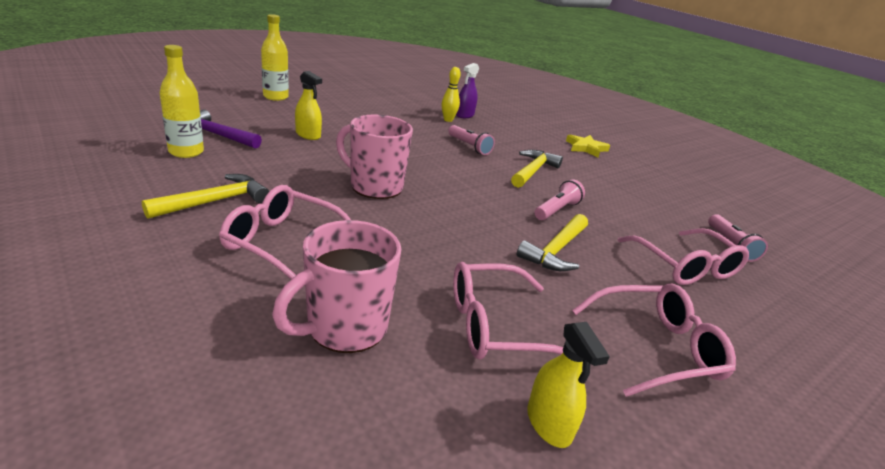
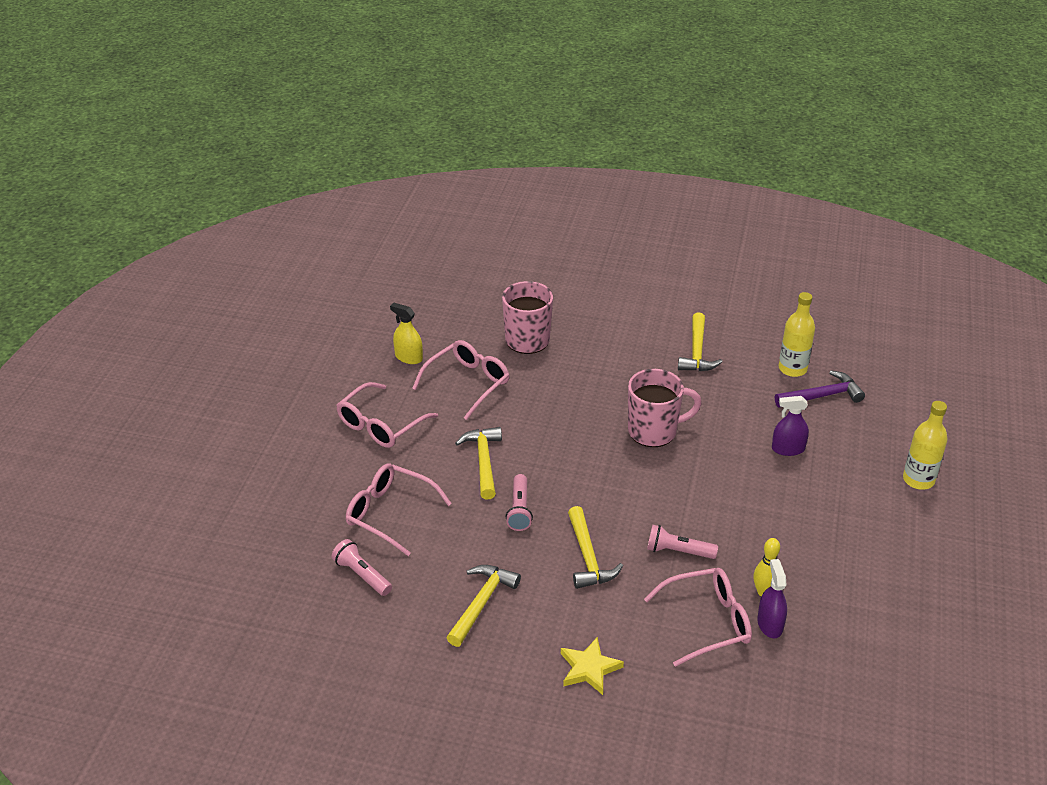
camera: 145 degrees right, 10 degrees up
pink glasses [219,185,351,279] -> pink glasses moved to [644,568,752,667]
yellow spray bottle [295,71,322,140] -> purple spray bottle [772,396,809,456]
none -> yellow hammer [447,565,521,647]

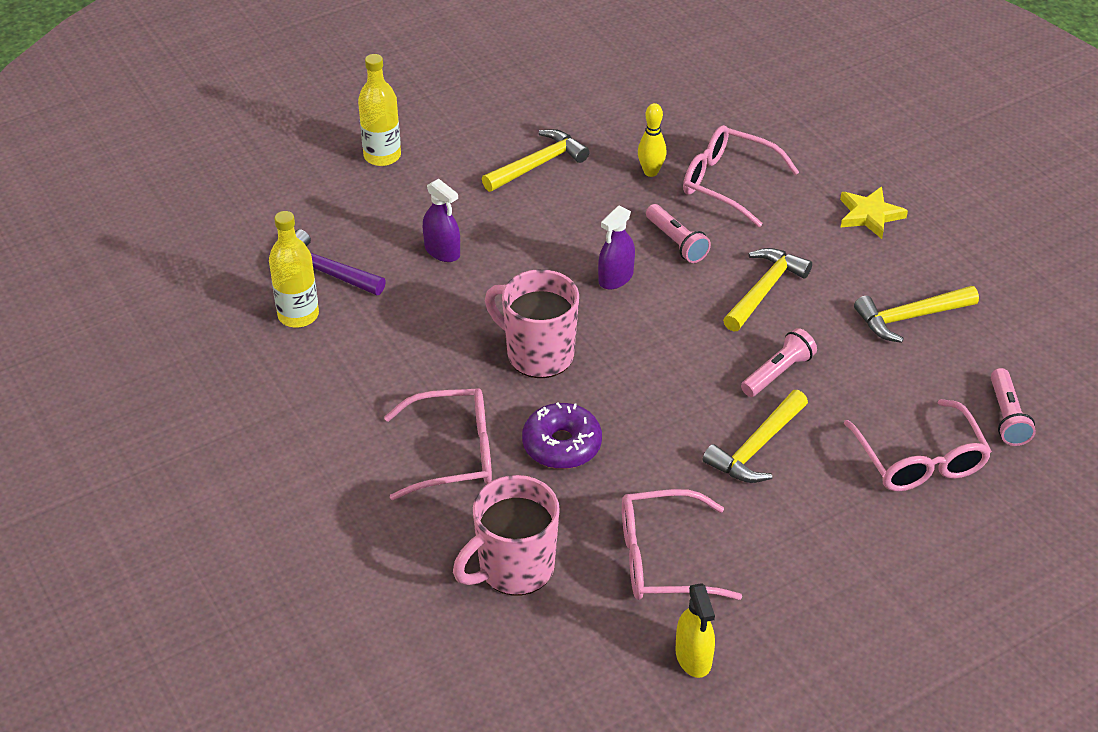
camera: 135 degrees left, 5 degrees up
pink glasses [336,382,438,448] -> pink glasses moved to [384,388,492,500]
yellow hammer [678,312,723,371] -> yellow hammer moved to [482,129,589,192]
purple spray bottle [757,559,787,638] -> purple spray bottle moved to [598,206,635,290]
none -> purple donut [522,403,602,469]

